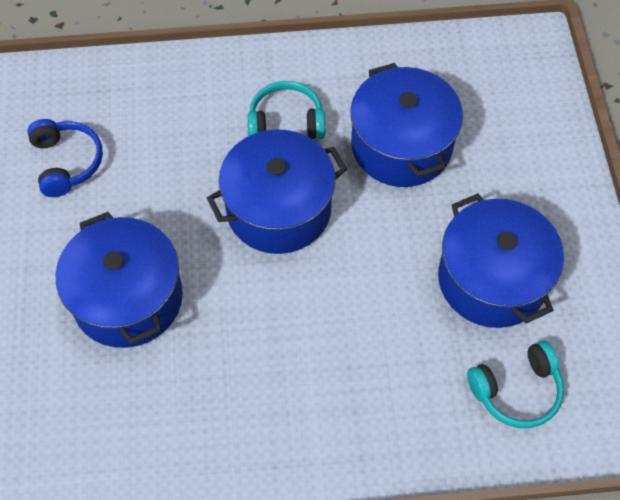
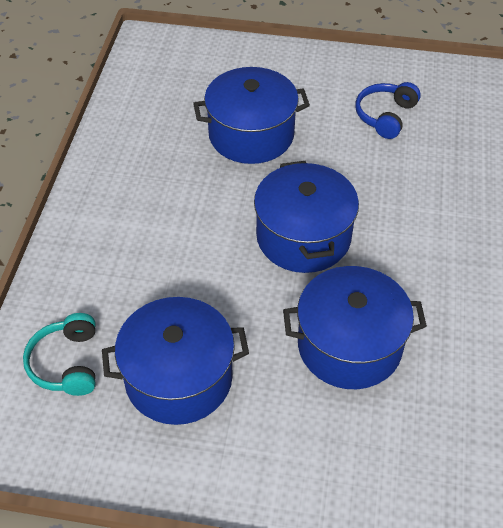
camera: 105 degrees right, 10 degrees down
blue headphones [27,119,103,197] -> blue headphones turned 120 degrees clockwise [356,82,421,139]
turquoise headphones [248,81,325,139] -> none

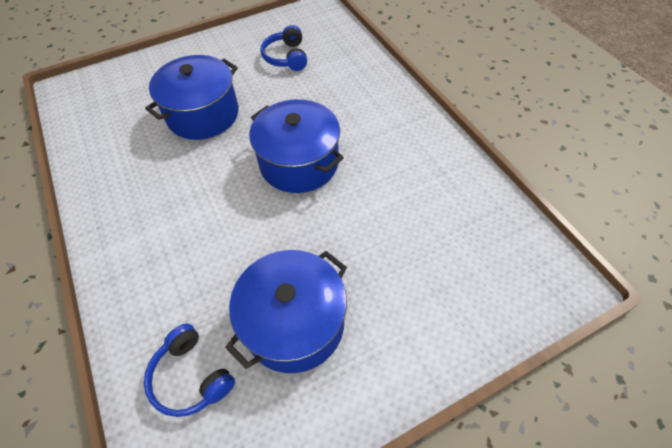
camera: 35 degrees left, 5 degrees up
turquoise headphones [23,313,95,396] -> blue headphones [144,323,235,417]
blue pot [283,266,427,389] -> none

